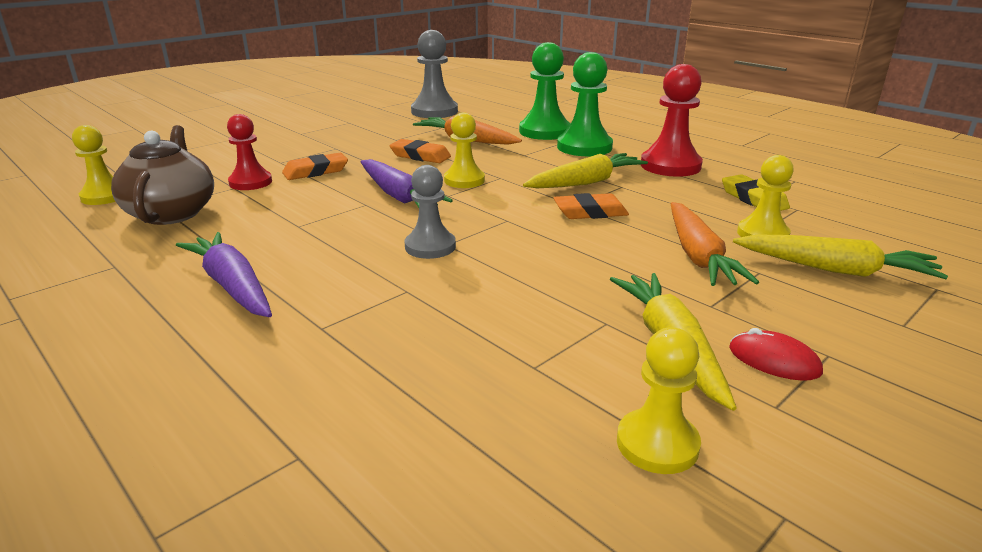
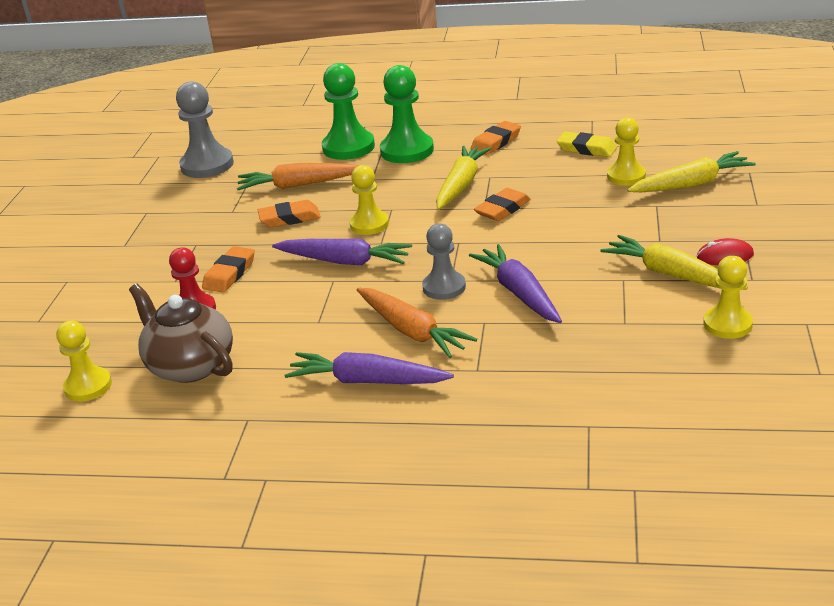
camera: 35 degrees left, 5 degrees up
red pawn [641,64,703,177] -> orange eraser [471,121,521,155]
orange carrot [671,202,759,286] -> orange carrot moved to [357,288,477,358]
none -> purple carrot [469,244,562,323]

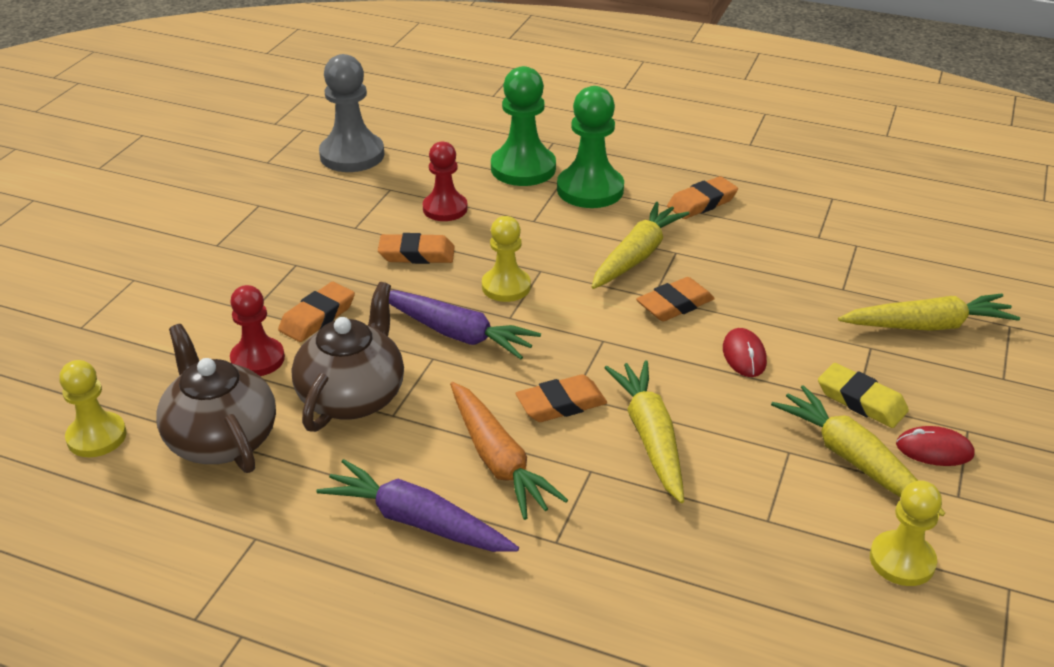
camera: 10 degrees right, 5 degrees up
orange carrot [237,163,360,190] -> red pawn [422,141,468,221]
grey pawn [422,223,466,300] -> orange eraser [516,374,607,422]
purple carrot [469,244,562,323] -> yellow carrot [604,360,684,503]
yellow eraser [557,132,617,157] -> yellow eraser moved to [818,363,909,428]
yellow pawn [607,117,646,186] -> none
none -> brown teapot [291,282,404,432]
none -> red mouse [723,328,767,377]

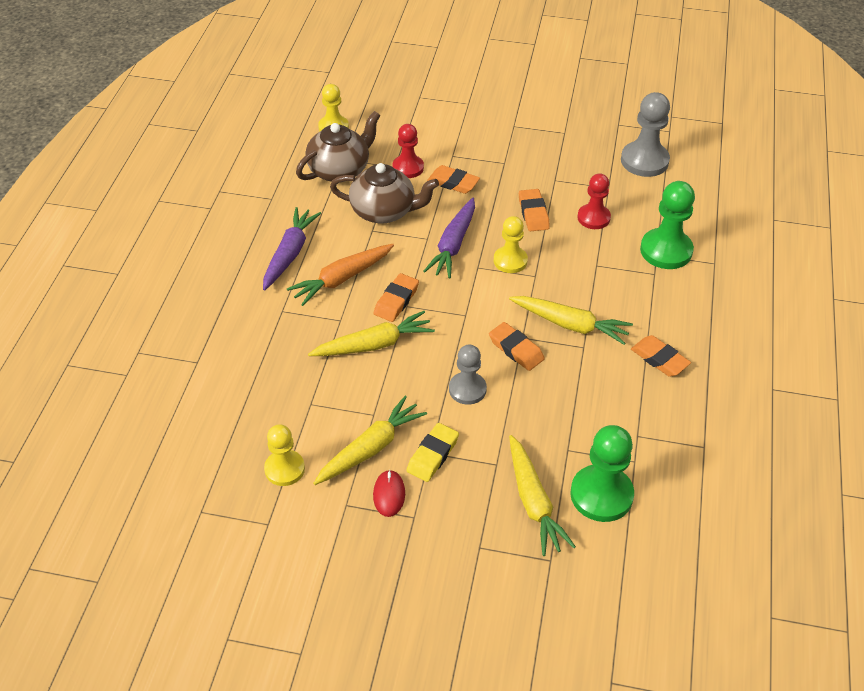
camera: 80 degrees right, 10 degrees up
orange eraser [516,374,607,422] -> orange eraser turned 60 degrees clockwise [373,273,419,322]
green pawn [557,86,624,208] -> green pawn moved to [570,425,634,522]
red mouse [723,328,767,377] -> grey pawn [449,344,487,405]

